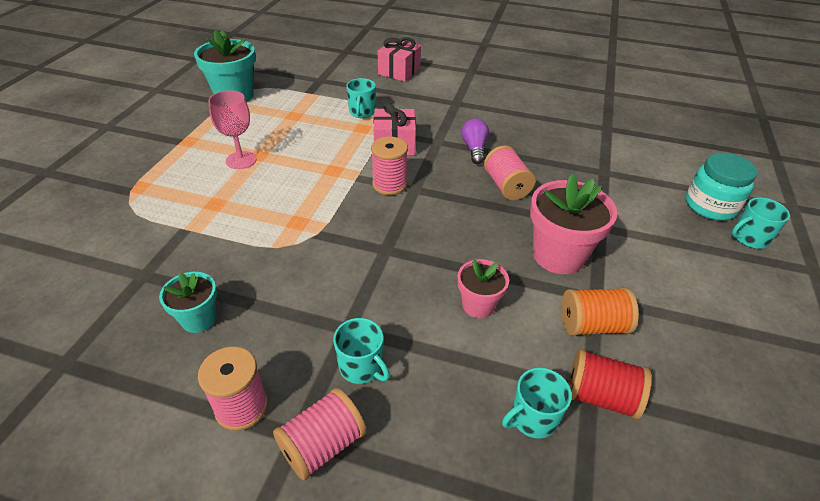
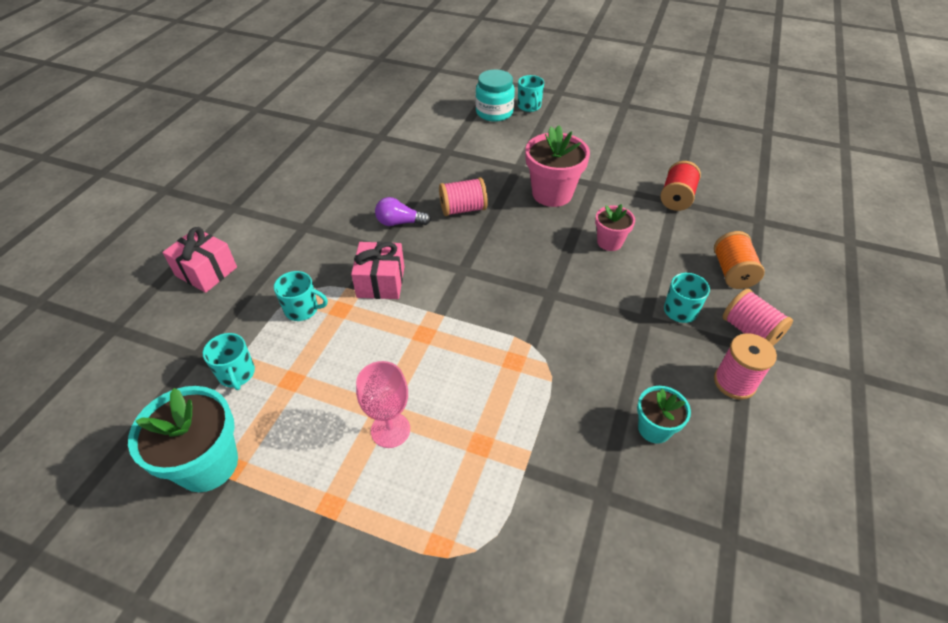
camera: 85 degrees left, 5 degrees up
pink spool [371,137,408,195] -> none
turquoise mug [502,368,572,439] -> turquoise mug moved to [203,333,255,390]
orange spool [561,287,639,336] -> orange spool moved to [714,231,765,289]

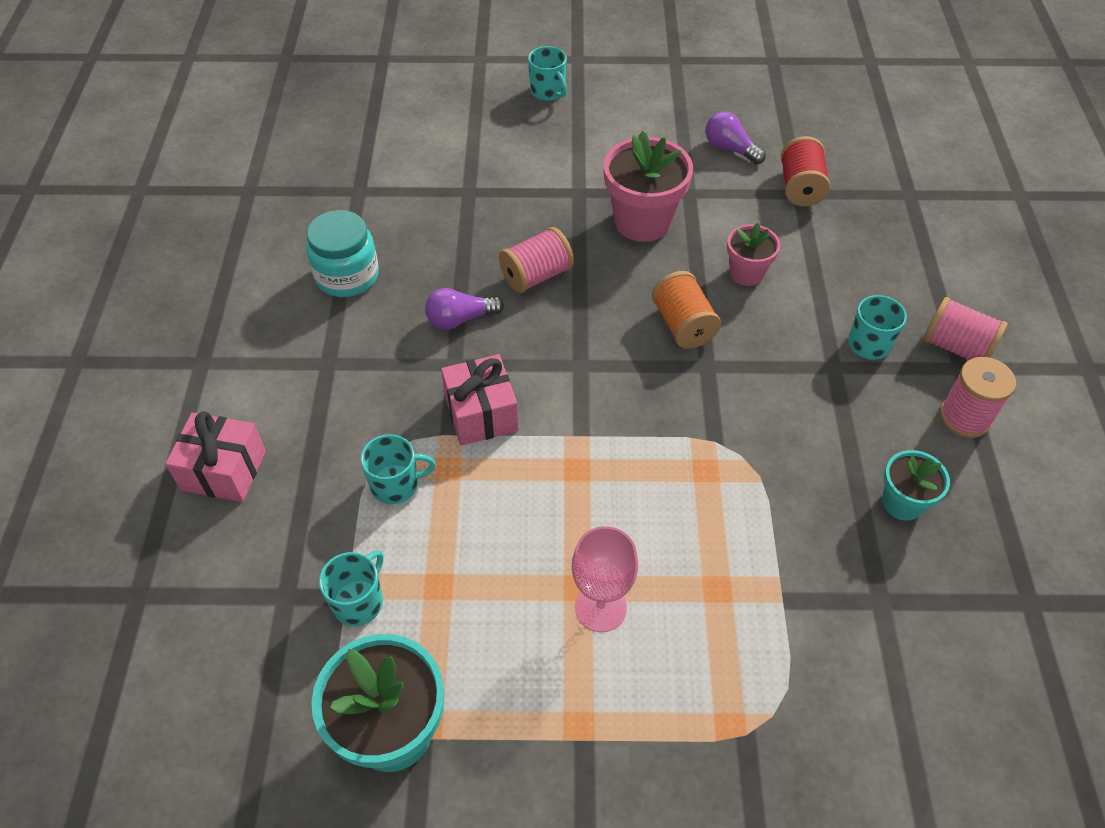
camera: 20 degrees left, 5 degrees up
turquoise mug [203,333,255,390] -> turquoise mug turned 105 degrees counterclockwise [319,550,384,626]
turquoise jar [475,70,515,122] -> turquoise jar moved to [306,210,379,297]
orange spool [714,231,765,289] -> orange spool moved to [652,271,721,349]
none -> purple light bulb [705,111,766,165]

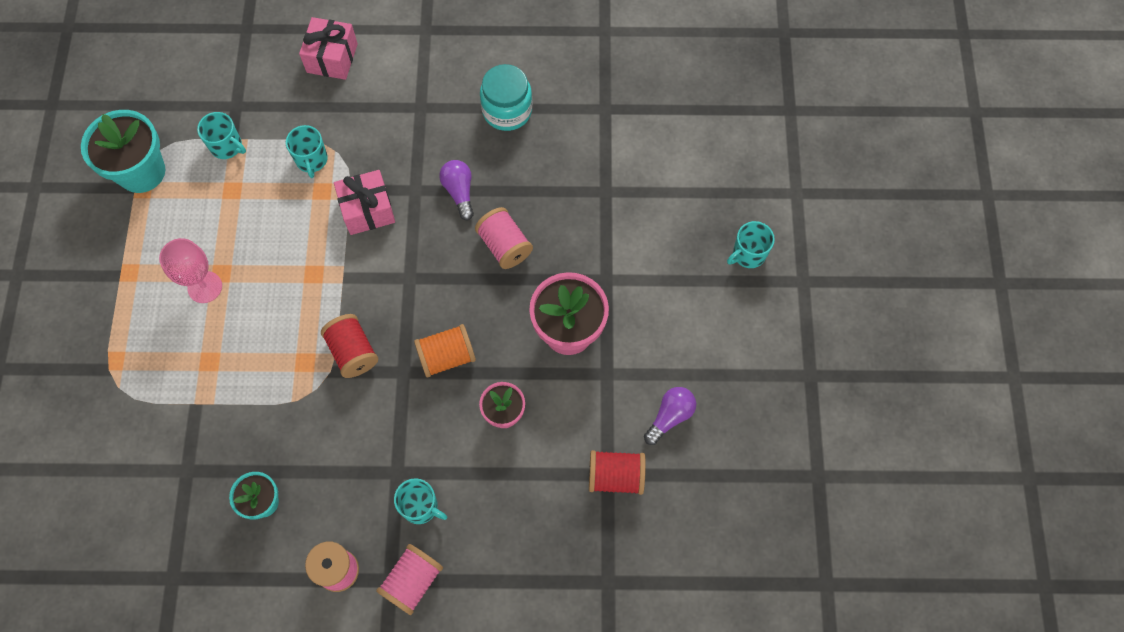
camera: 90 degrees right, 15 degrees up
none -> red spool [321,314,378,378]

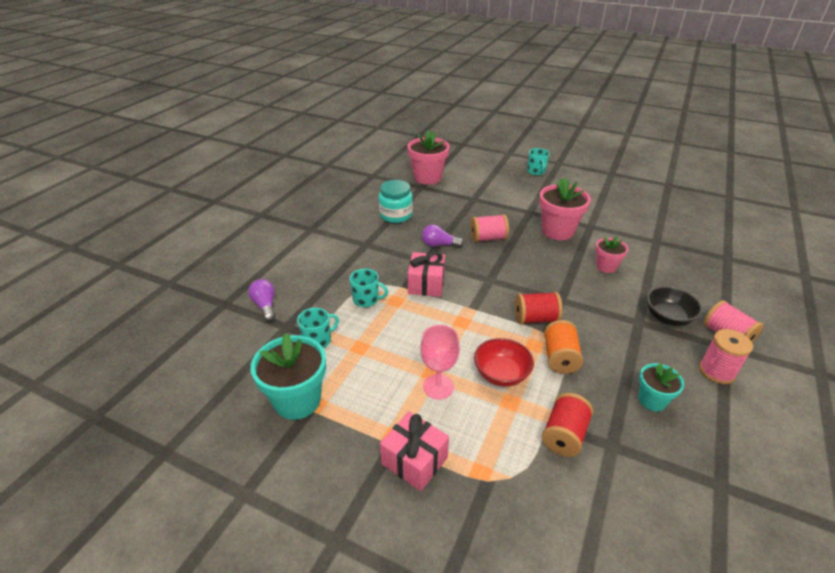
camera: 65 degrees left, 30 degrees down
pink gift [299,17,358,80] -> pink gift moved to [380,412,449,491]
turquoise mug [394,478,447,524] -> black bowl [646,286,703,326]
orange spool [414,324,476,377] -> orange spool moved to [544,320,583,374]
red spool [589,450,646,495] -> red spool moved to [542,393,593,457]
purple light bulb [644,387,696,445] -> purple light bulb moved to [248,279,275,321]
none -> pink flower pot [407,130,450,185]
none -> red bowl [474,338,534,387]

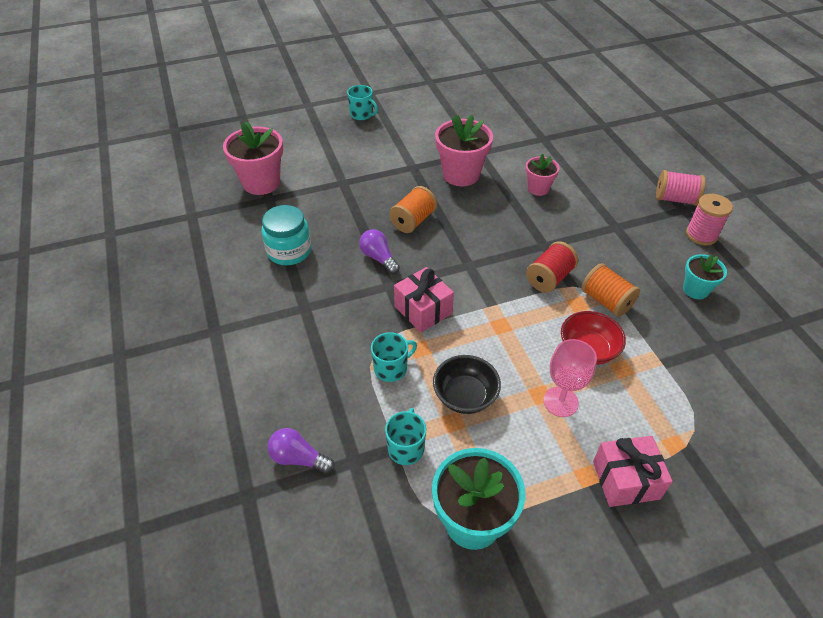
camera: 45 degrees left, 10 degrees up
purple light bulb [422,225,464,248] -> purple light bulb turned 90 degrees clockwise [359,229,400,274]
pink spool [470,214,509,242] -> orange spool [389,186,437,233]
red spool [542,393,593,457] -> none
black bowl [646,286,703,326] -> black bowl moved to [433,355,501,414]

